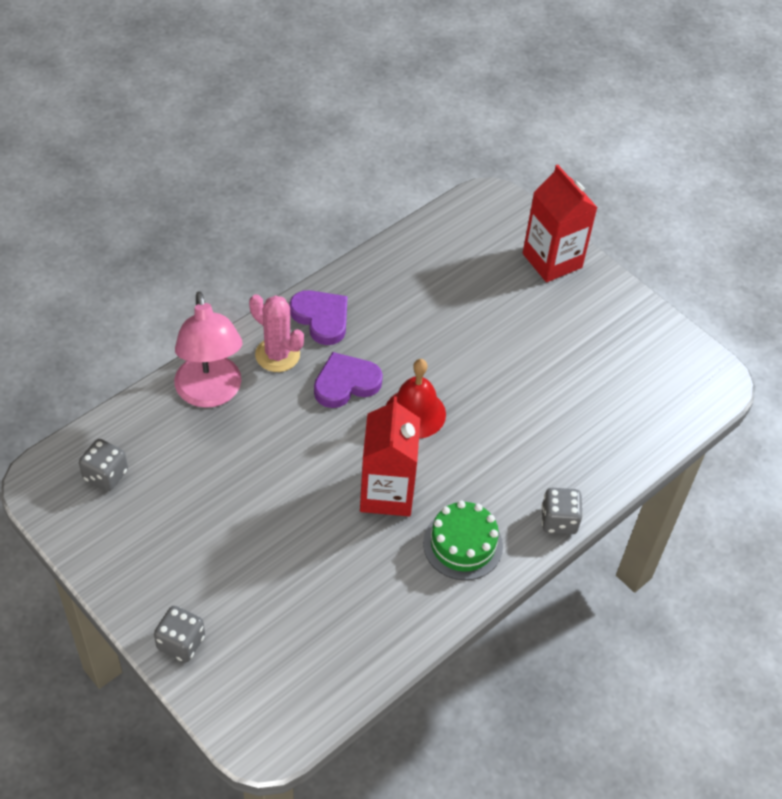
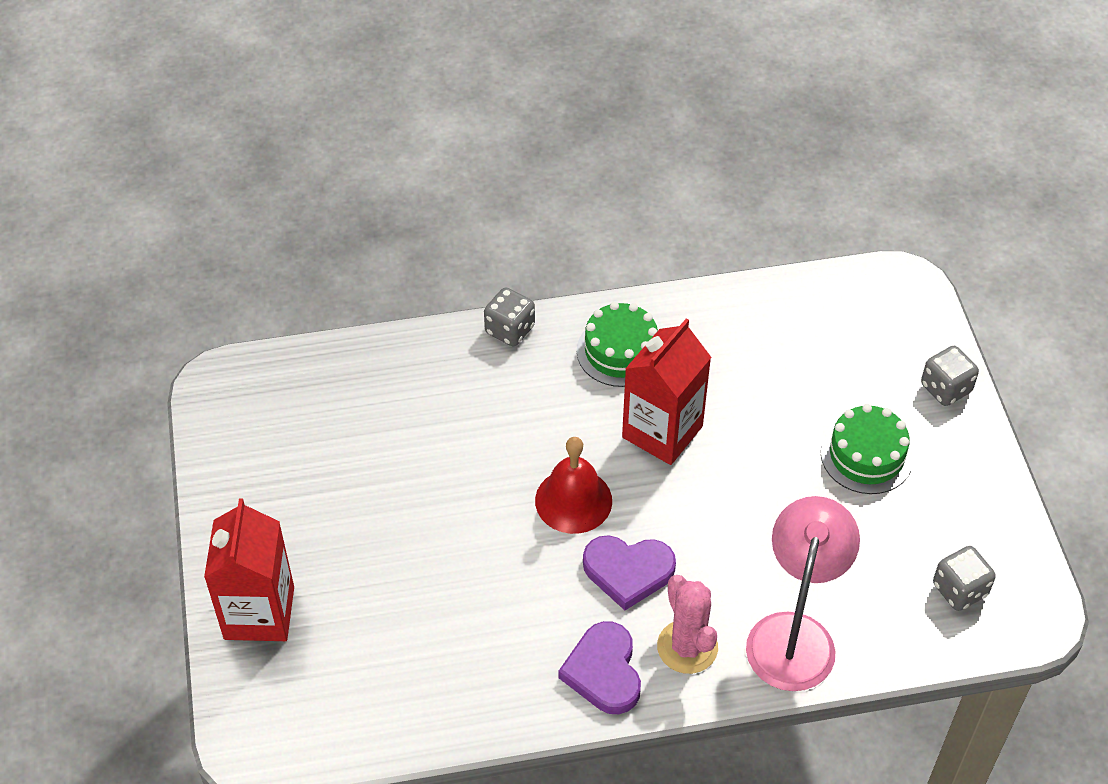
camera: 145 degrees left, 0 degrees up
none -> green cake [821,404,913,494]

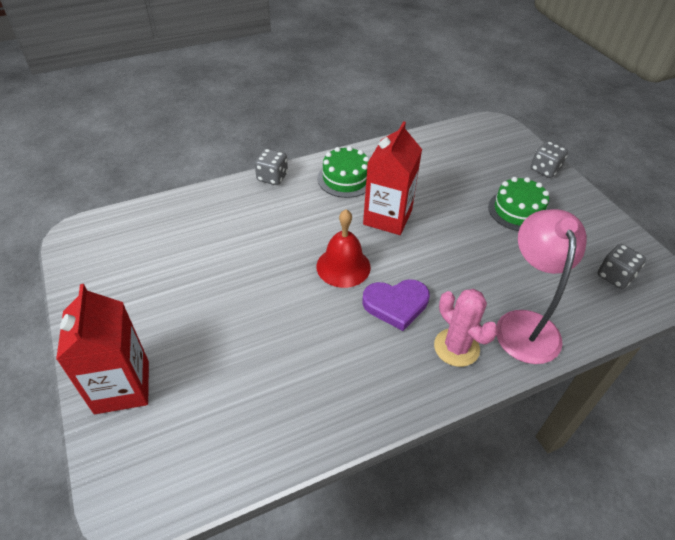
camera: 15 degrees left, 5 degrees down
purple heart [558,621,641,714] -> none

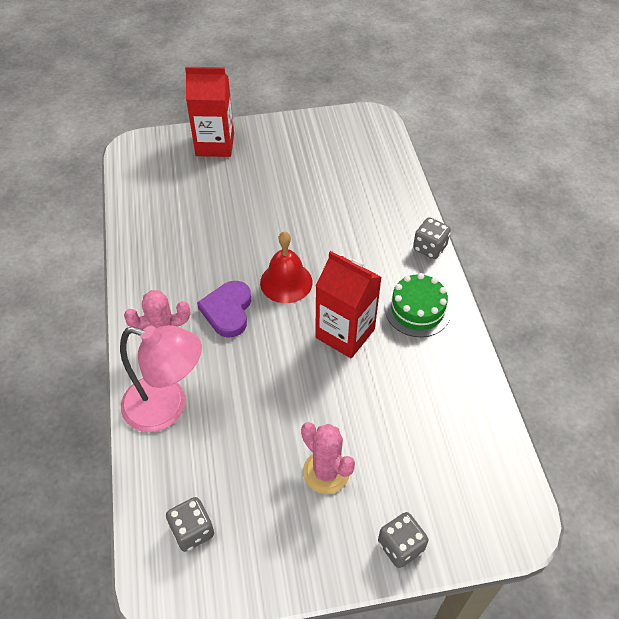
camera: 105 degrees right, 5 degrees up
green cake [488,177,549,231] -> pink cactus [301,422,355,494]

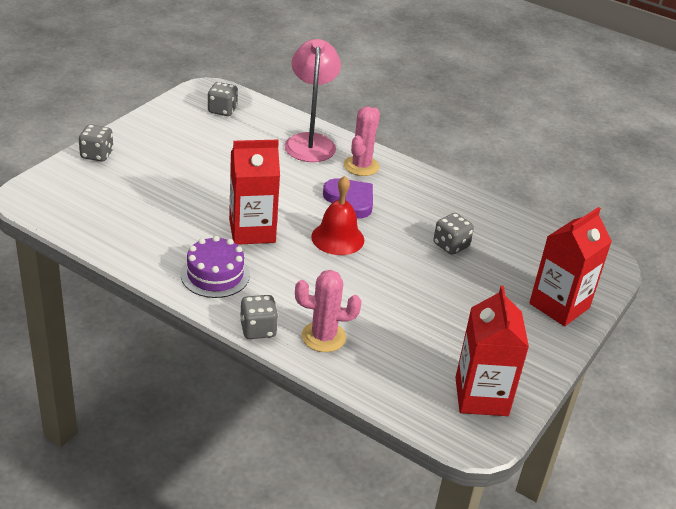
camera: 130 degrees right, 15 degrees down
pink lamp [120,325,202,432] -> pink lamp turned 120 degrees clockwise [284,39,341,162]
pink cactus [301,422,355,494] -> pink cactus moved to [295,270,361,352]
green cake [385,273,451,337] -> purple cake [181,236,250,298]
none -> grey dice [433,213,474,255]
none -> red carton [455,286,529,416]

